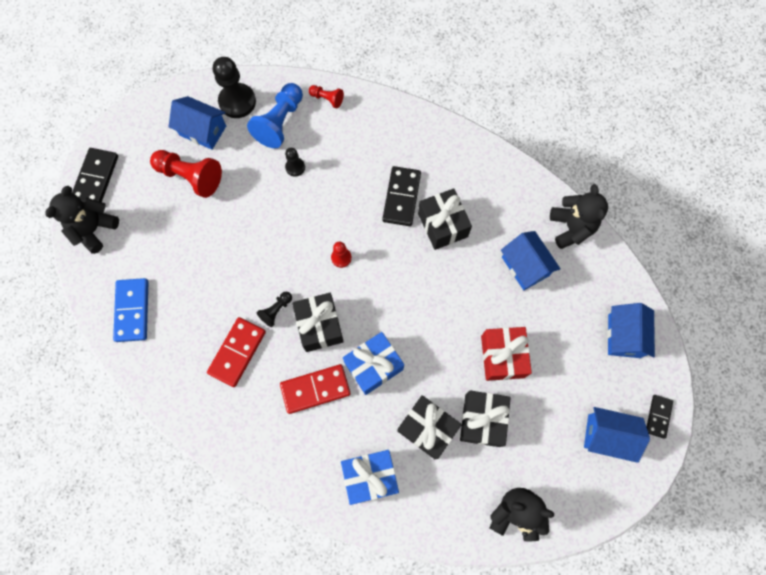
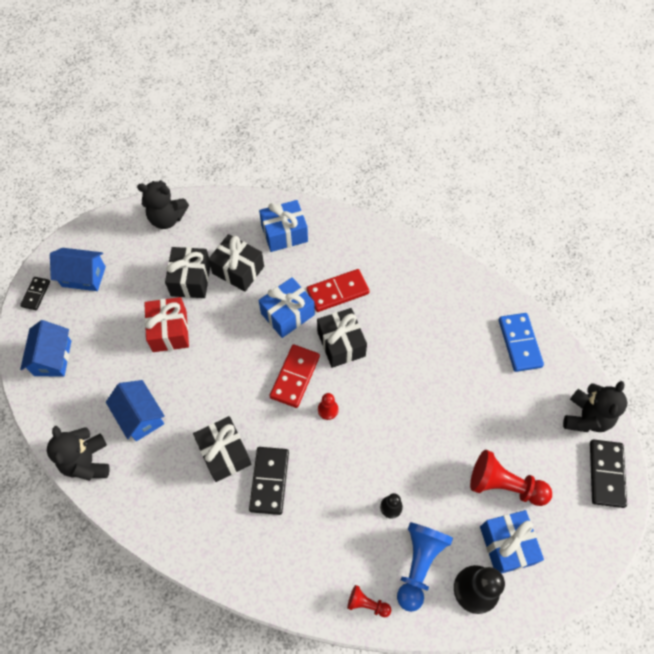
camera: 175 degrees right, 10 degrees down
blue house [169,96,226,150] -> blue gift [480,510,544,574]
red domino [207,317,266,387] -> red domino moved to [270,344,320,408]
black pawn [256,292,292,327] -> none

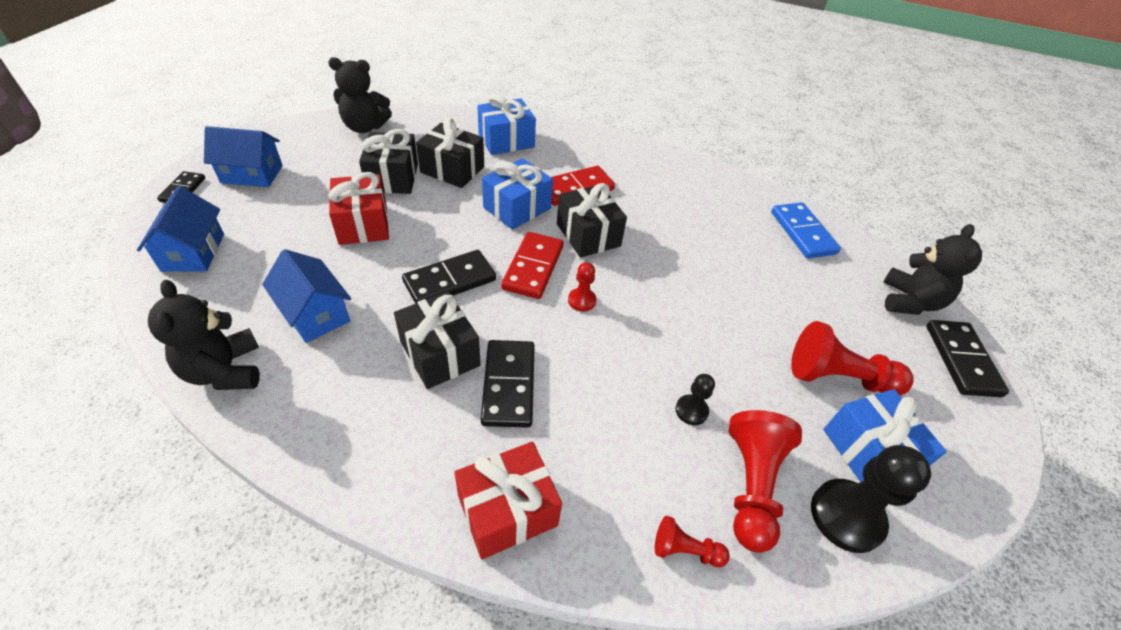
camera: 10 degrees left, 15 degrees down
blue pawn [397,522,453,612] -> red pawn [728,410,802,553]
none -> black domino [402,250,496,304]
none -> red gift [454,442,562,559]

